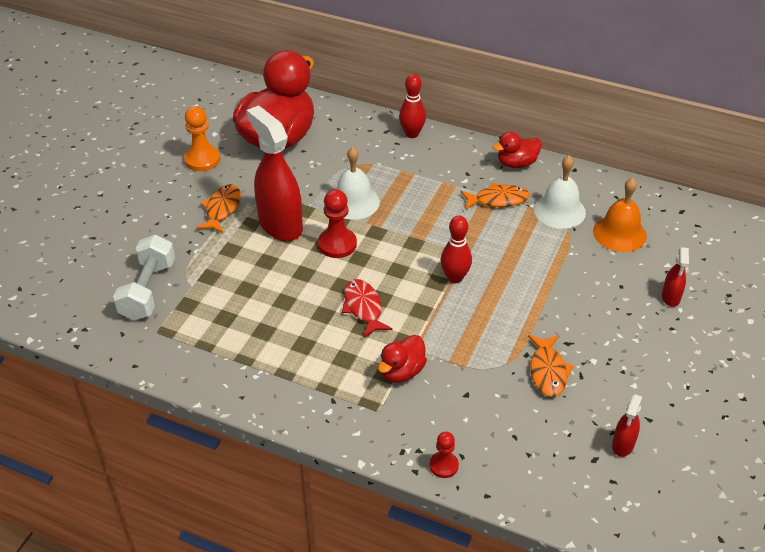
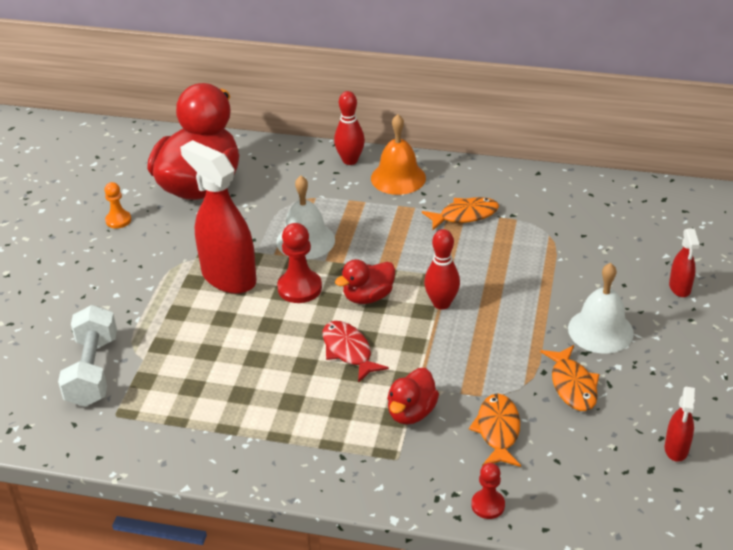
camera: 10 degrees left, 5 degrees down
orange pawn [184,106,220,171] -> orange pawn [104,182,131,229], size x0.62
orange fish [196,184,241,233] -> orange fish moved to [469,393,521,467]
red duck [493,131,542,168] -> red duck moved to [335,259,395,304]
white bell [534,156,586,229] -> white bell moved to [568,263,634,354]
orange bell [593,178,647,252] -> orange bell moved to [371,114,426,195]

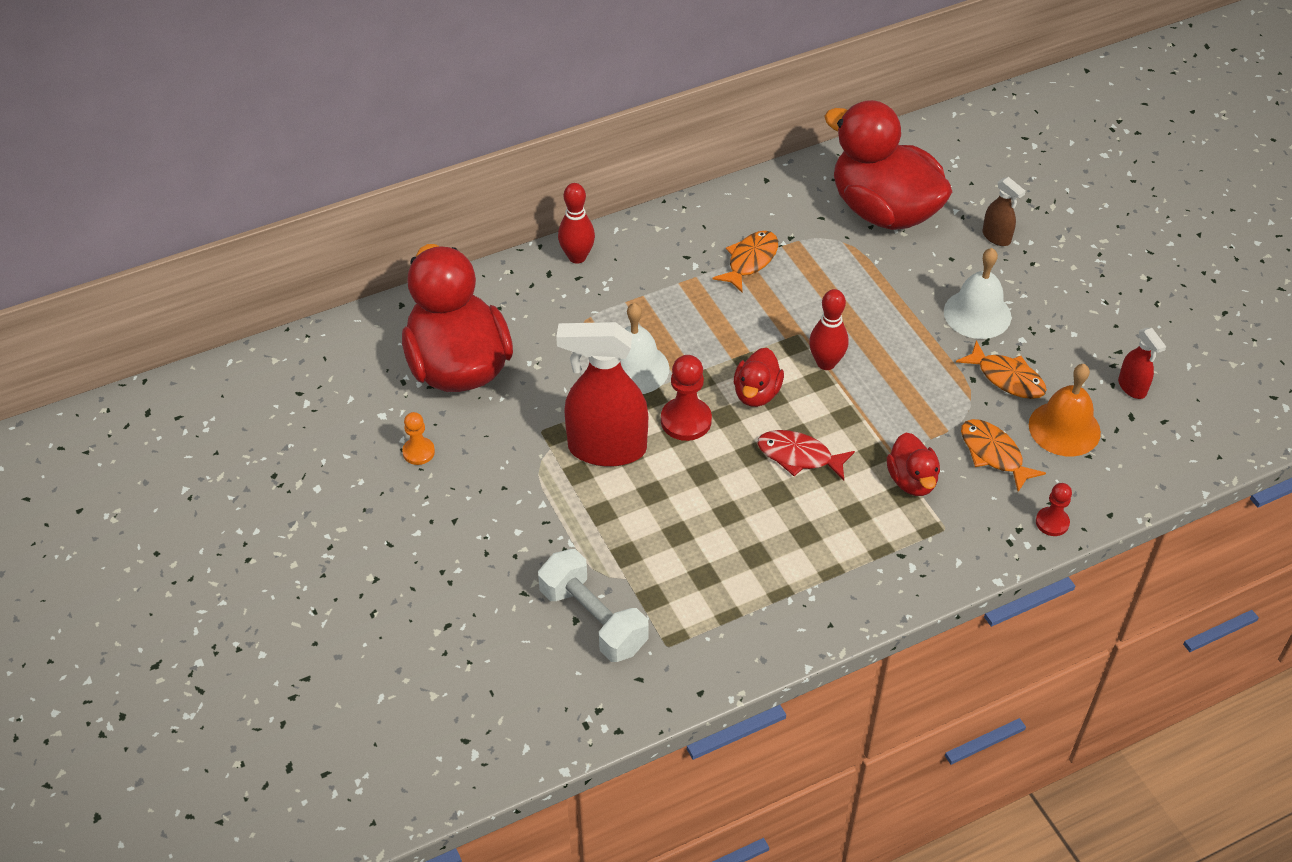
camera: 40 degrees left, 10 degrees up
orange bell [371,114,426,195] -> orange bell moved to [1029,364,1101,457]
red spray bottle [669,228,700,297] -> brown spray bottle [982,177,1026,246]
none -> red duck [824,100,952,230]

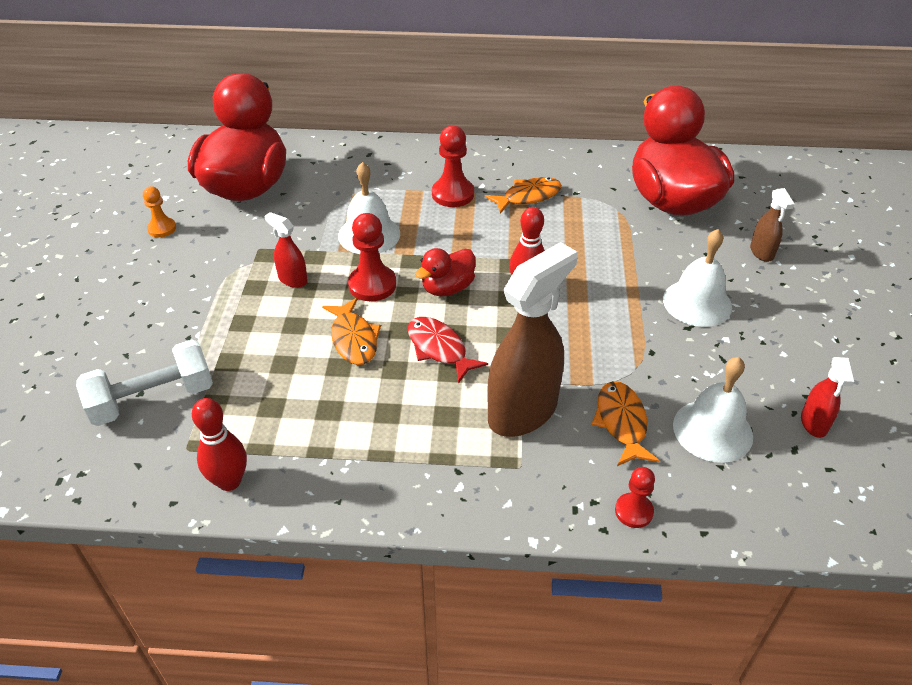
camera: 30 degrees right, 5 degrees down
white dumbbell [538,549,649,662] -> white dumbbell turned 75 degrees clockwise [76,340,213,426]
red spray bottle [556,322,648,467] -> red spray bottle [264,212,308,288], size x0.47
red bowling pin [558,183,595,264] -> red bowling pin moved to [192,398,247,491]
red duck [887,433,940,496] -> brown spray bottle [487,242,577,437]
orange fish [956,340,1047,399] -> orange fish moved to [322,298,381,365]
orange bell [1029,364,1101,457] -> white bell [673,357,753,463]
none -> red pawn [432,126,474,207]

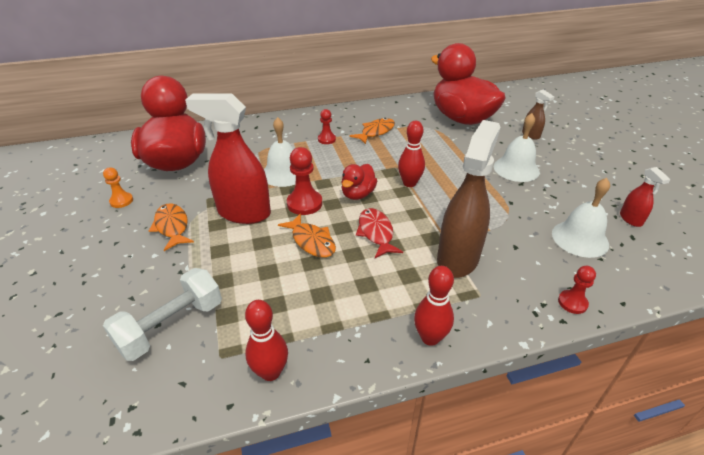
camera: 20 degrees left, 5 degrees down
red spray bottle [264,212,308,288] -> red spray bottle [185,94,271,224], size x2.13
red fish [408,317,488,384] -> red fish turned 45 degrees clockwise [356,208,403,258]
red pawn [432,126,474,207] -> red pawn [318,109,336,144], size x0.62
orange fish [591,381,659,466] -> orange fish moved to [149,203,194,251]
none -> red bowling pin [414,266,454,346]

